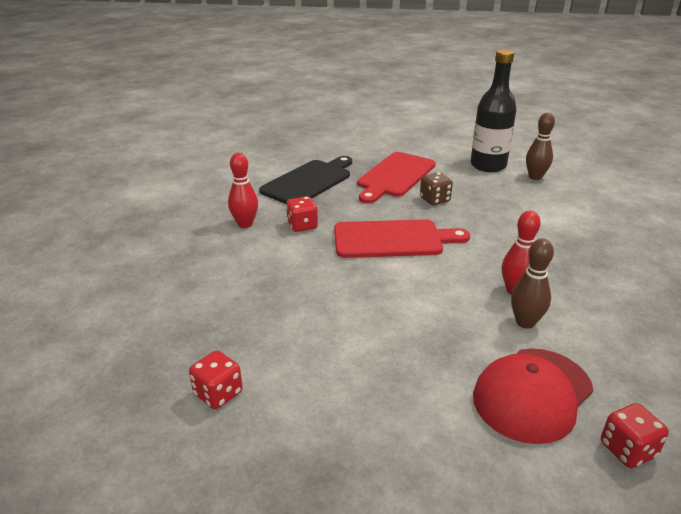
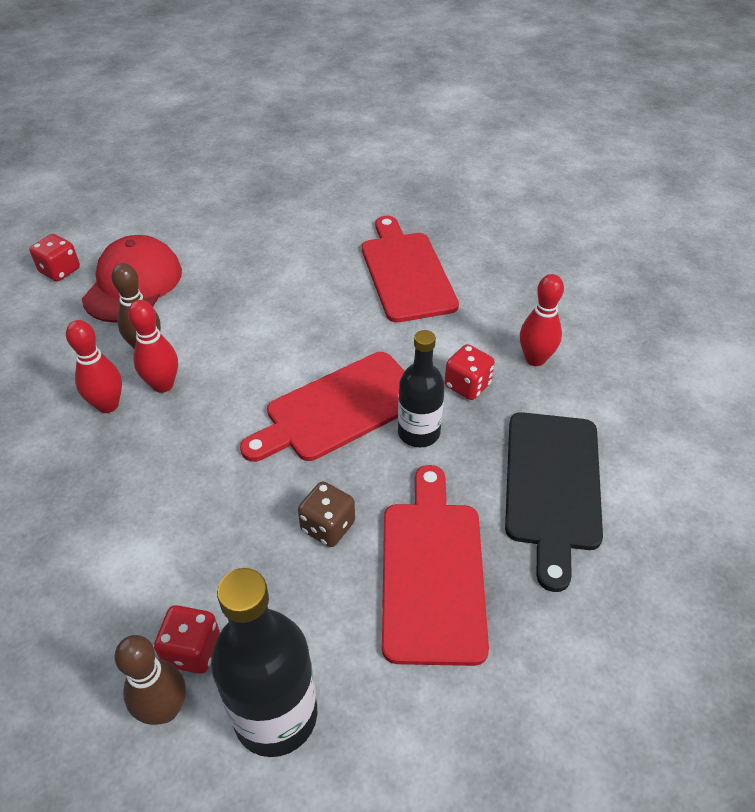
camera: 150 degrees right, 15 degrees up
red dice [189,350,243,409] -> red dice moved to [154,605,220,674]
none -> red bowling pin [66,320,122,413]
none -> red cutting board [362,216,459,322]
none -> black bottle [398,330,445,447]

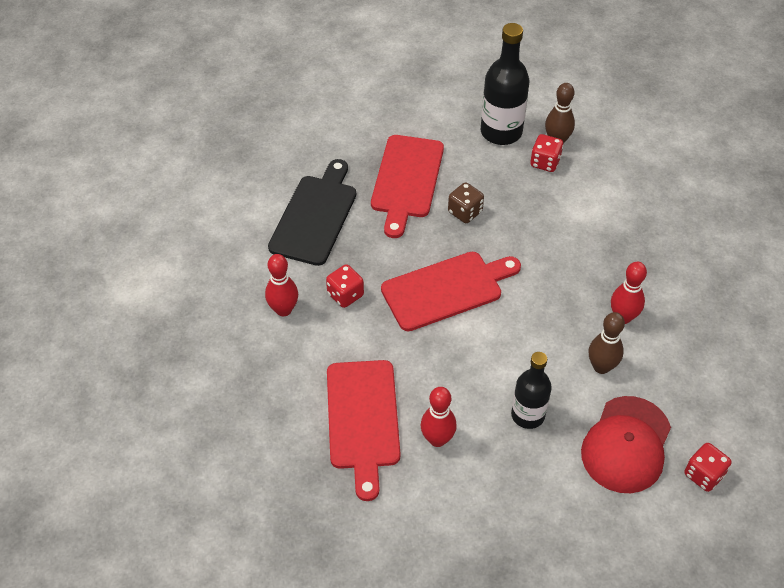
camera: 170 degrees left, 5 degrees up
red bowling pin [128,300,178,393] -> red bowling pin moved to [421,387,457,447]
black bottle [398,330,445,447] -> black bottle moved to [511,352,552,429]

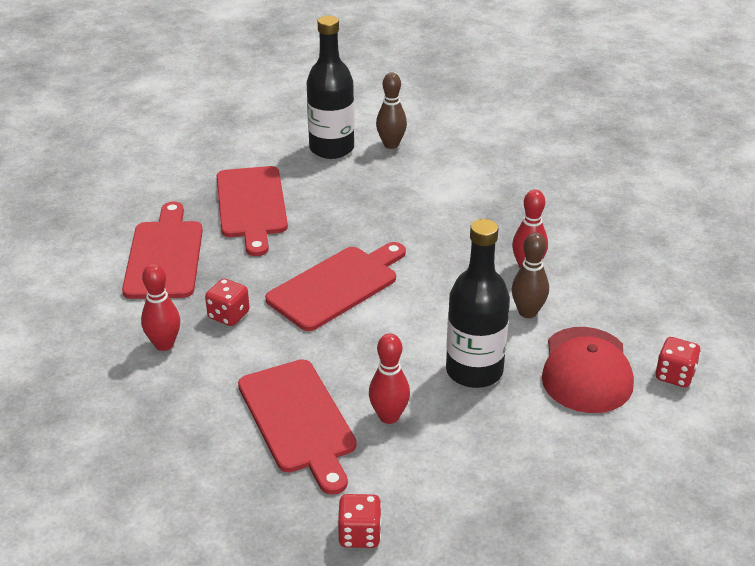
camera: 20 degrees left, 15 degrees down
black cutting board [268,159,356,266] -> red cutting board [122,201,203,299]
brown dice [448,182,484,223] -> none
black bottle [511,352,552,429] -> black bottle [446,219,510,388], size x1.51
red dice [530,134,563,172] -> red dice moved to [337,494,382,548]

